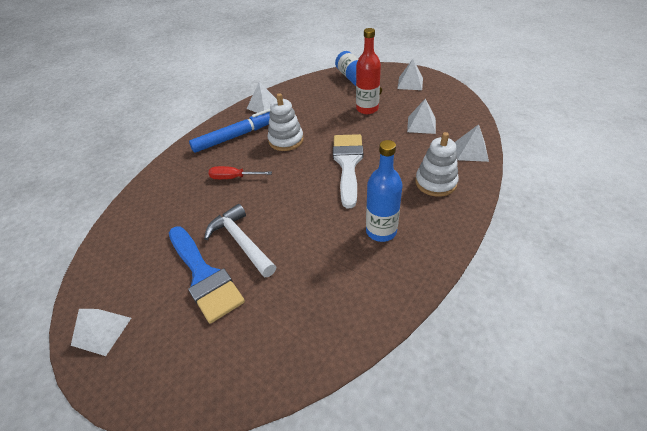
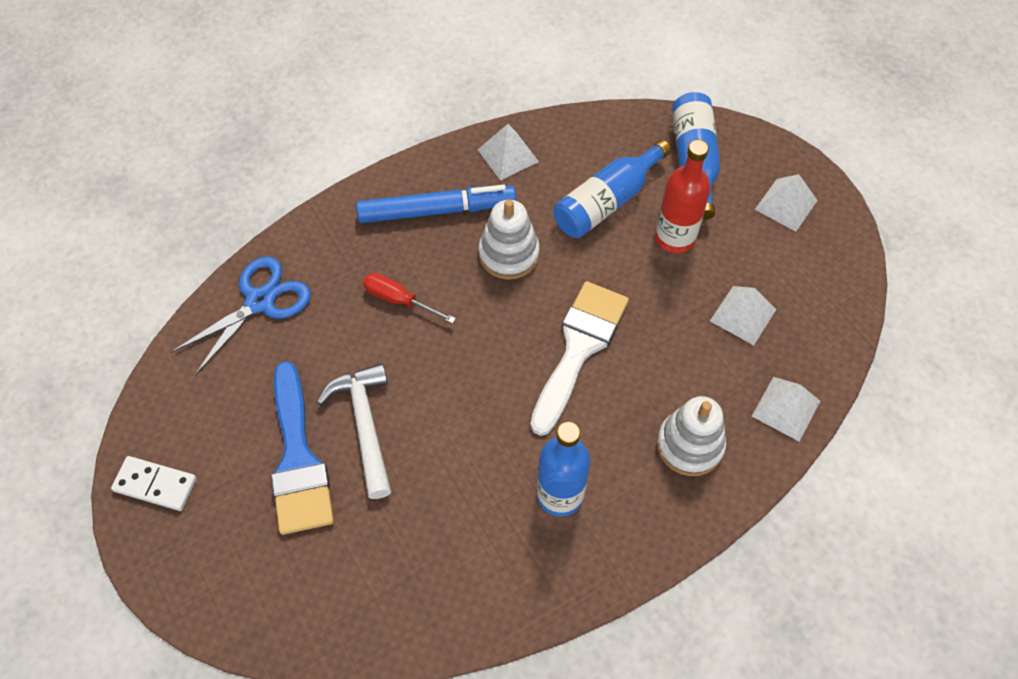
camera: 20 degrees right, 15 degrees up
white pyramid [71,309,131,356] -> white domino [111,456,197,511]
none -> blue scissors [171,256,311,375]
none -> blue bottle [553,140,671,238]

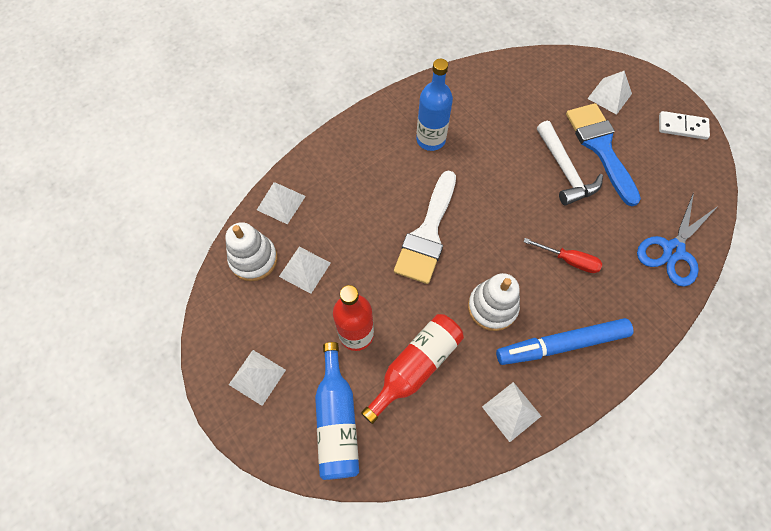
camera: 175 degrees right, 5 degrees up
blue bottle [553,140,671,238] -> red bottle [361,314,464,424]
white stacking toy [657,396,726,476] -> white stacking toy moved to [225,222,278,281]
none -> white pyramid [587,71,632,115]

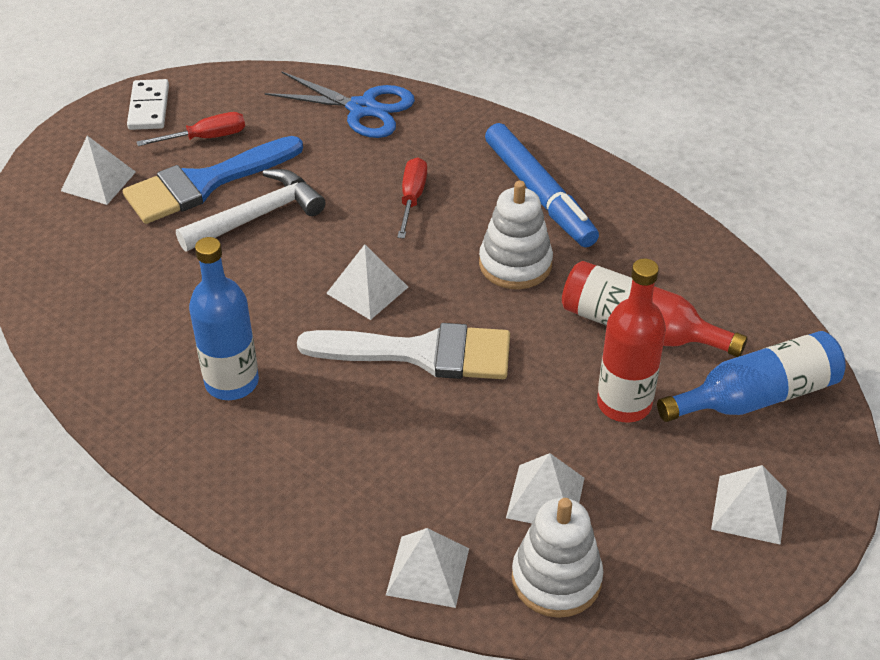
camera: 105 degrees left, 20 degrees down
white pyramid [482,382,541,442] -> white pyramid moved to [326,244,408,320]
none -> red screwdriver [137,112,245,146]

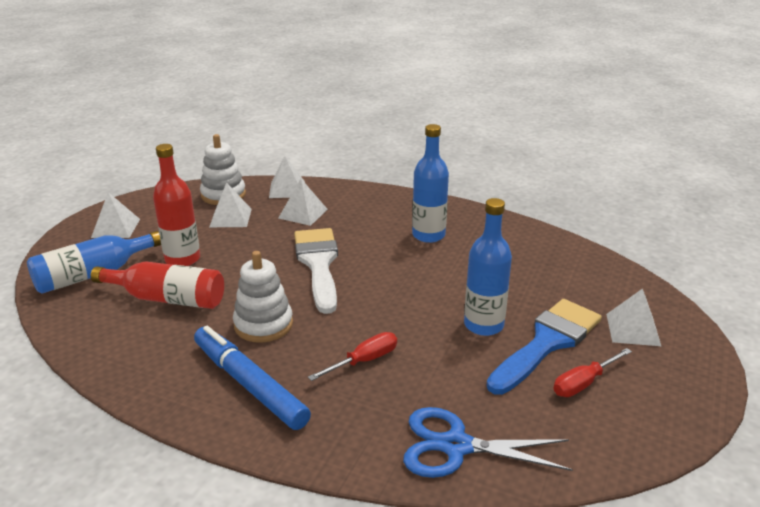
camera: 165 degrees right, 15 degrees down
white domino [127,79,169,130] -> none
white hammer [176,169,326,251] -> blue bottle [464,198,512,336]
white brush [297,323,510,379] -> white brush turned 90 degrees clockwise [294,228,338,314]
white pyramid [326,244,408,320] -> white pyramid moved to [279,179,328,226]
red screwdriver [397,157,427,239] -> red screwdriver turned 120 degrees counterclockwise [308,332,397,381]

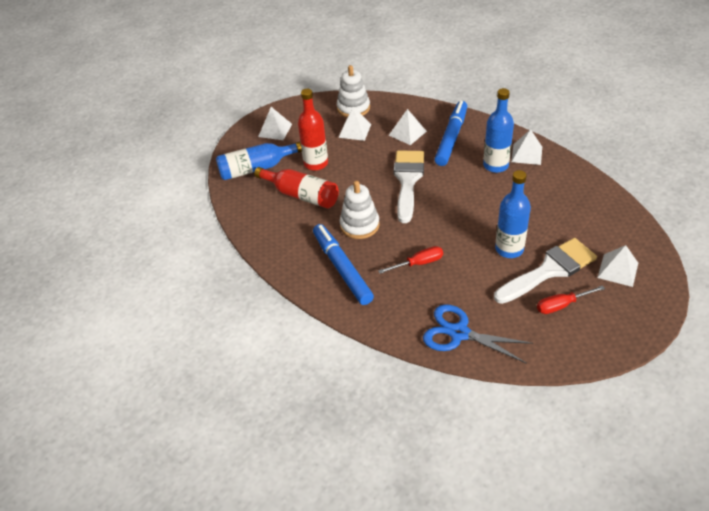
camera: 20 degrees right, 15 degrees up
white pyramid [269,156,305,198] -> white pyramid moved to [511,129,542,165]
blue brush [486,299,602,395] -> white brush [494,238,597,304]
none -> blue marker [434,101,467,166]

